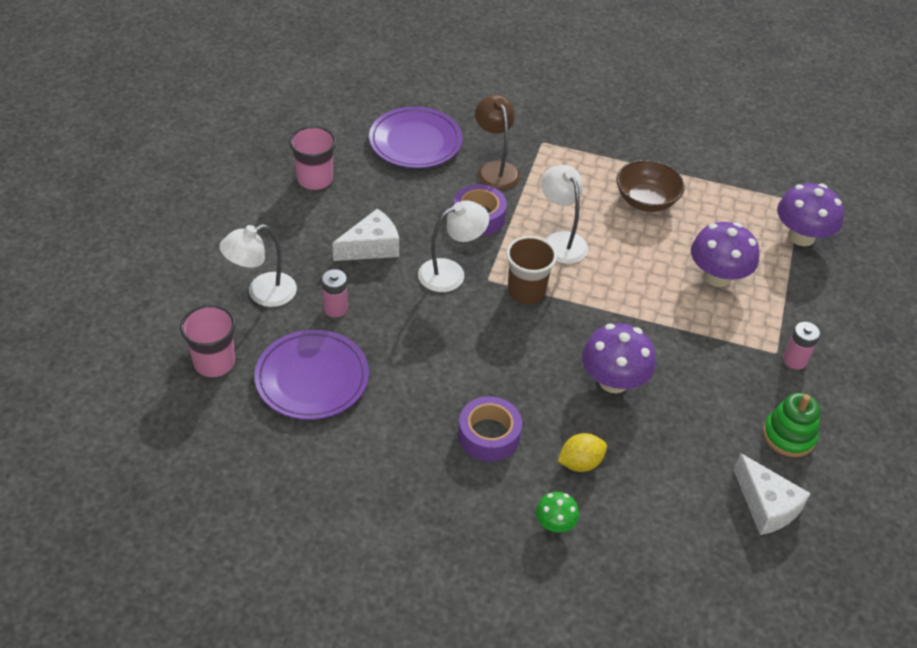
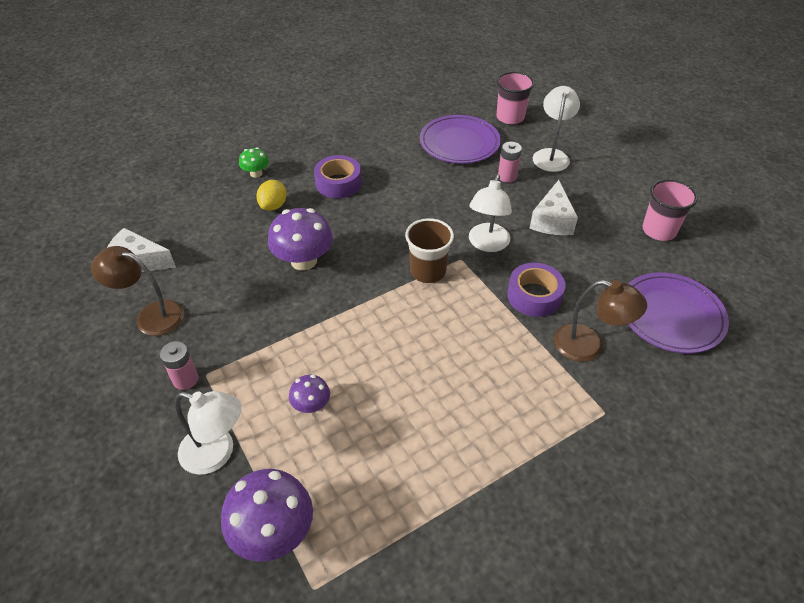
camera: 135 degrees right, 0 degrees up
white lamp [541,165,588,264] -> white lamp moved to [175,391,241,475]
brown bowl [616,160,685,212] -> none
purple mushroom [691,222,759,287] -> purple mushroom [289,375,330,413], size x0.53
green stacking toy [763,393,820,457] -> brown lamp [91,246,184,336]

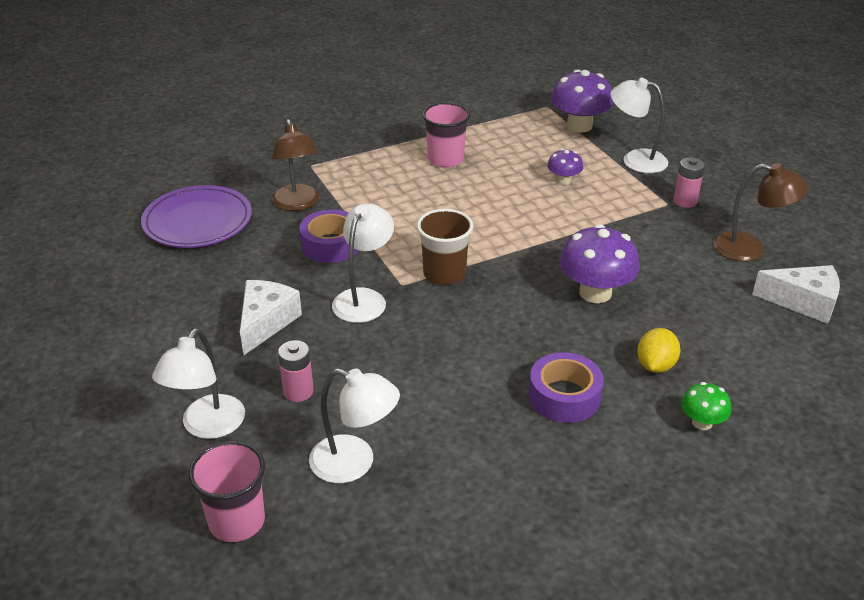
camera: 175 degrees left, 10 degrees down
purple plate [420,115,501,164] -> white lamp [309,368,400,483]
brown lamp [554,280,647,362] -> brown lamp turned 135 degrees counterclockwise [272,119,319,211]
pink cup [642,179,698,241] -> pink cup moved to [422,102,470,168]

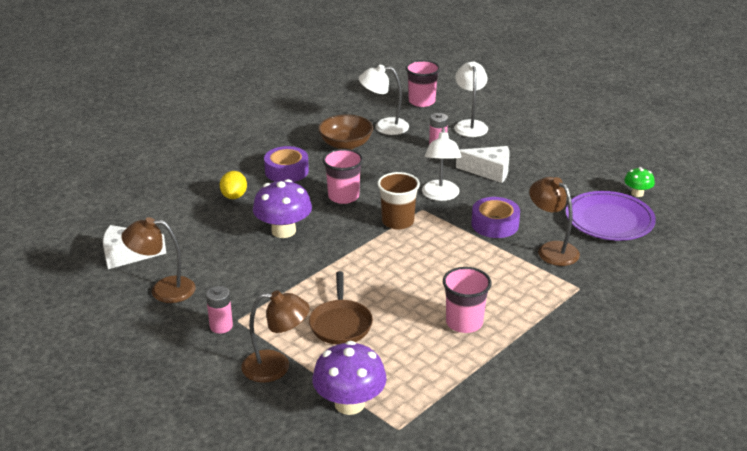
camera: 160 degrees right, 5 degrees down
white cheese [240,280,302,355] -> white cheese turned 75 degrees counterclockwise [456,146,510,183]
purple mushroom [547,149,583,185] -> brown pan [309,271,373,345]
white lamp [611,78,668,173] -> brown lamp [241,290,310,383]
green mushroom [681,382,731,430] -> green mushroom moved to [624,167,655,197]
none -> brown bowl [318,114,373,150]
none -> pink cup [323,149,363,204]

